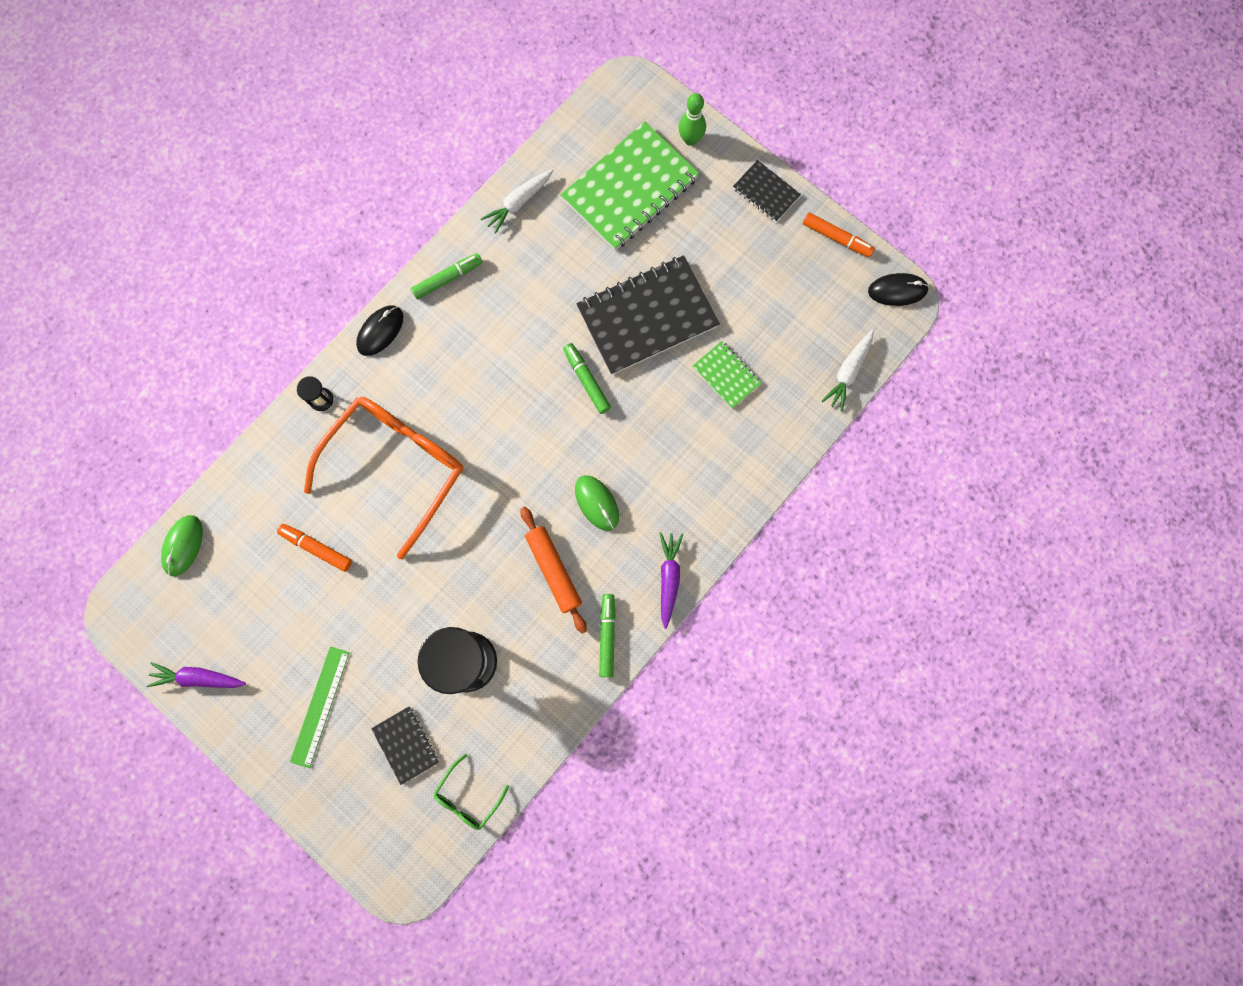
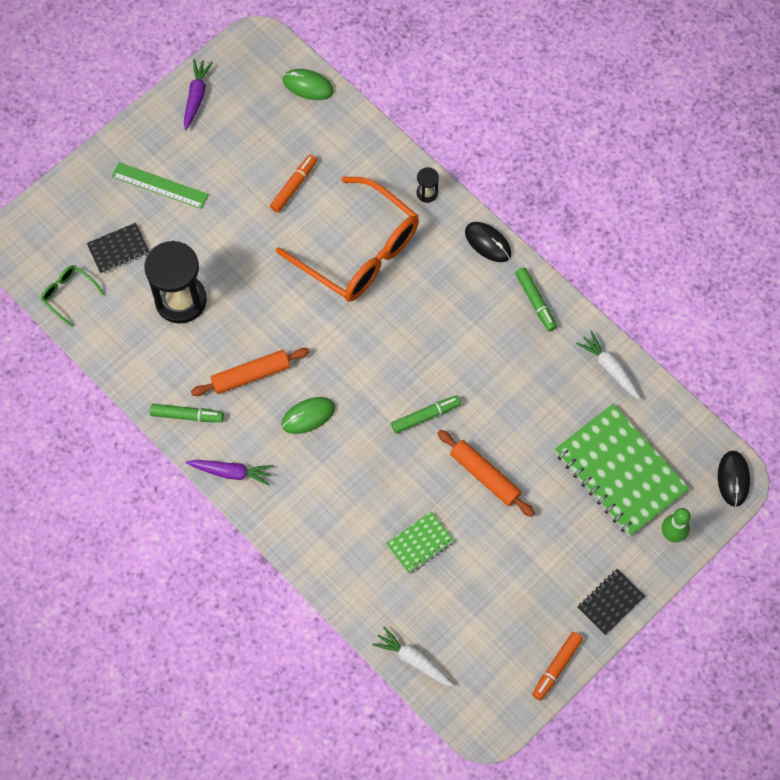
camera: 95 degrees right, 10 degrees down
black notebook [576,255,720,375] -> orange rolling pin [437,430,535,517]
black mouse [868,273,929,306] -> black mouse moved to [718,451,750,507]

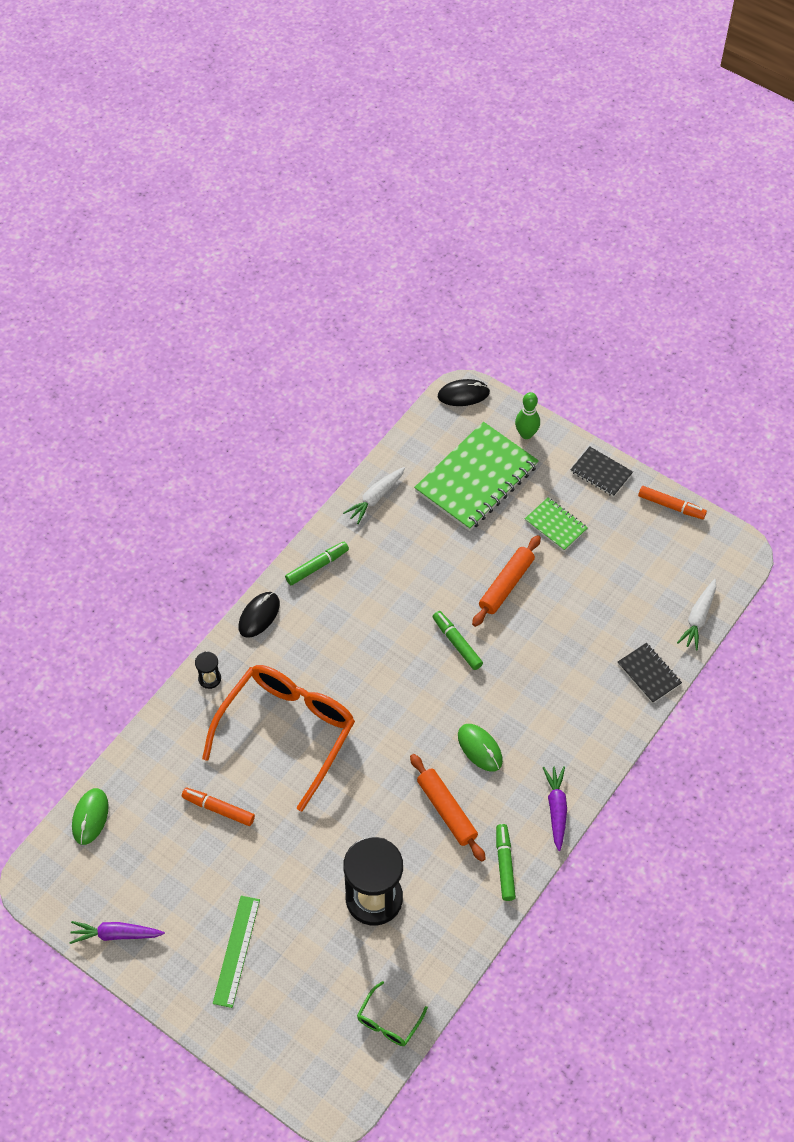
camera: 100 degrees left, 10 degrees down
black notebook [87,223,150,274] -> black notebook moved to [618,643,682,703]
green notebook [386,511,454,574] -> green notebook moved to [525,497,588,551]

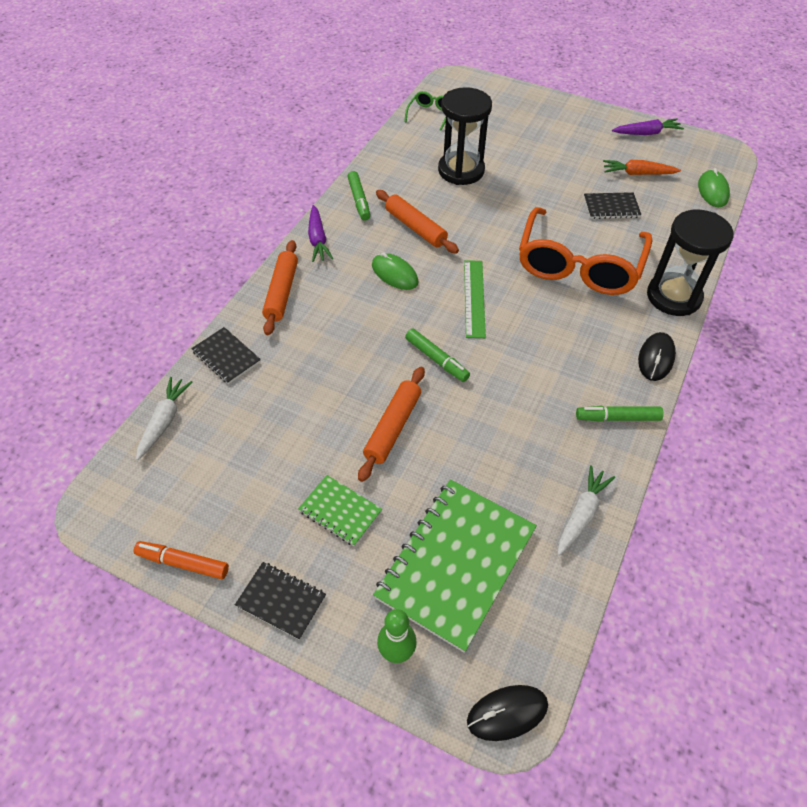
camera: 170 degrees right, 5 degrees down
orange marker [182,788,255,826] -> black notebook [584,192,641,219]
black hourglass [195,652,221,689] -> black hourglass [647,210,734,316], size x2.34
green ruler [213,896,260,1008] -> green ruler moved to [464,260,486,338]
green marker [285,542,349,585] -> green marker turned 45 degrees clockwise [576,406,664,422]
none -> orange rolling pin [262,240,298,335]
none -> orange carrot [603,160,681,175]

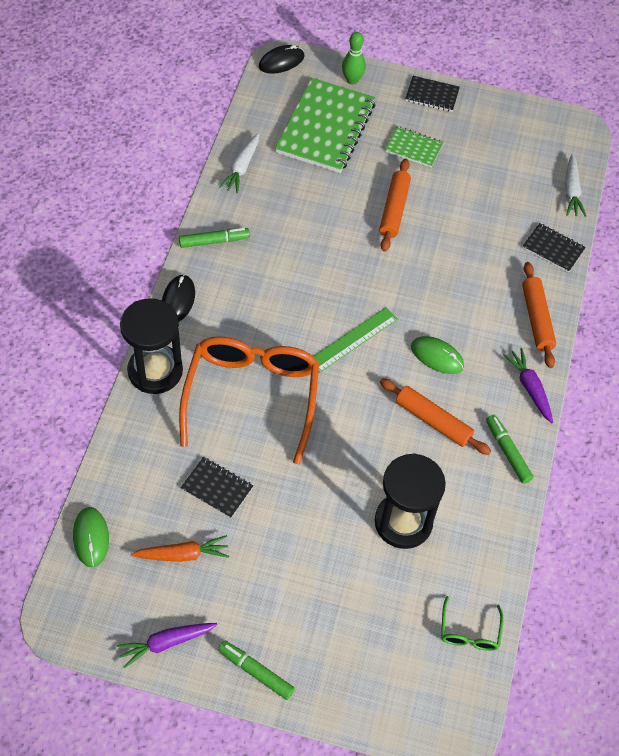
camera: 165 degrees right, 5 degrees up
orange marker [134,541,229,579] -> none
green marker [405,328,470,382] -> green marker moved to [218,640,295,700]
green ruler [464,260,486,338] -> green ruler turned 60 degrees clockwise [313,307,398,374]
black notebook [584,192,641,219] -> black notebook turned 45 degrees clockwise [181,457,253,518]

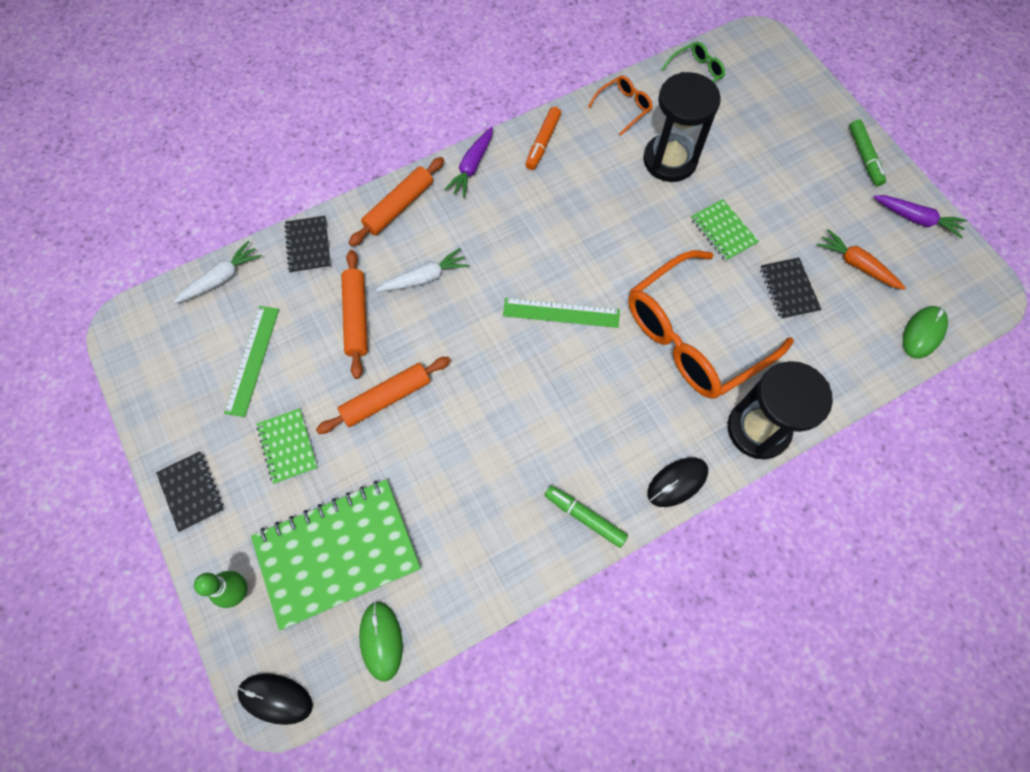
camera: 130 degrees left, 10 degrees up
white carrot [219,133,259,193] -> white carrot moved to [376,248,469,292]
orange rolling pin [380,378,491,455] -> orange rolling pin moved to [341,250,368,379]
green mouse [411,336,464,374] -> green mouse moved to [359,601,403,681]
green marker [486,415,534,484] -> orange marker [525,107,561,170]
none -> green ruler [224,306,279,417]
none -> orange glasses [588,76,653,136]
none -> green notebook [691,199,759,261]

